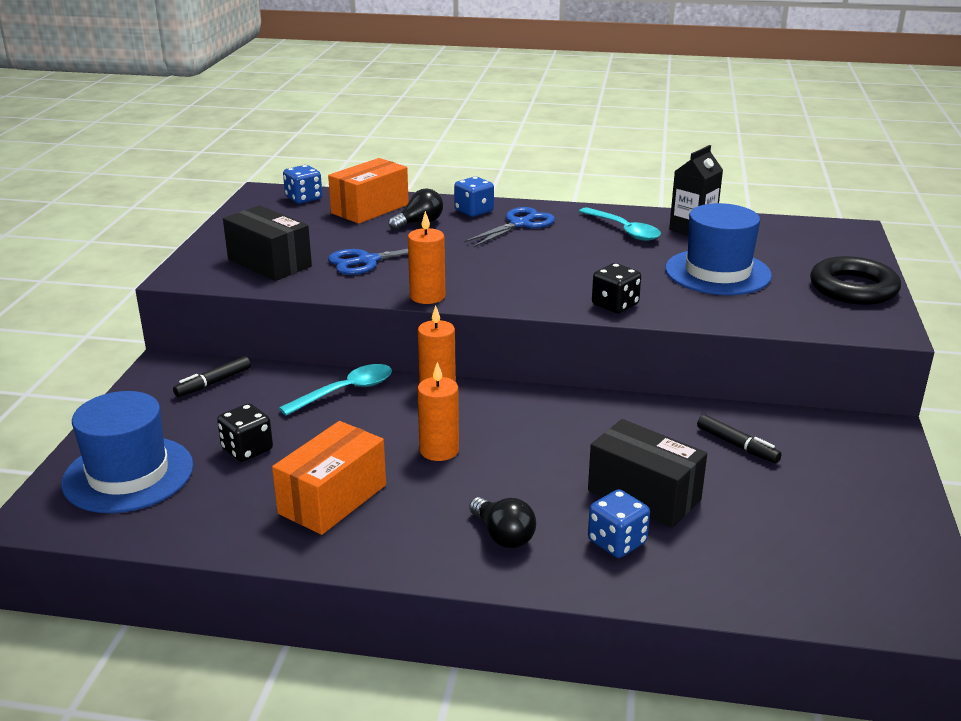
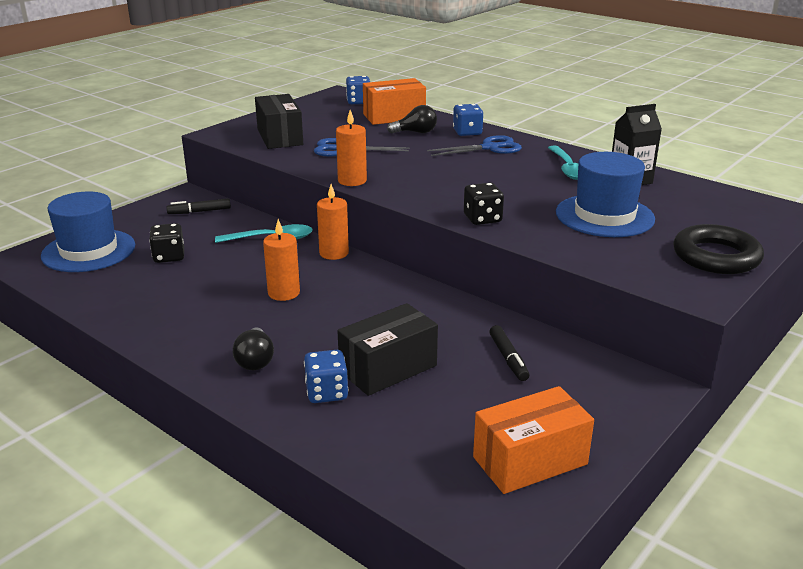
camera: 30 degrees right, 0 degrees up
orange box [272,421,386,535] -> orange box moved to [473,386,594,494]
black box [588,419,707,528] -> black box turned 75 degrees clockwise [337,303,438,396]

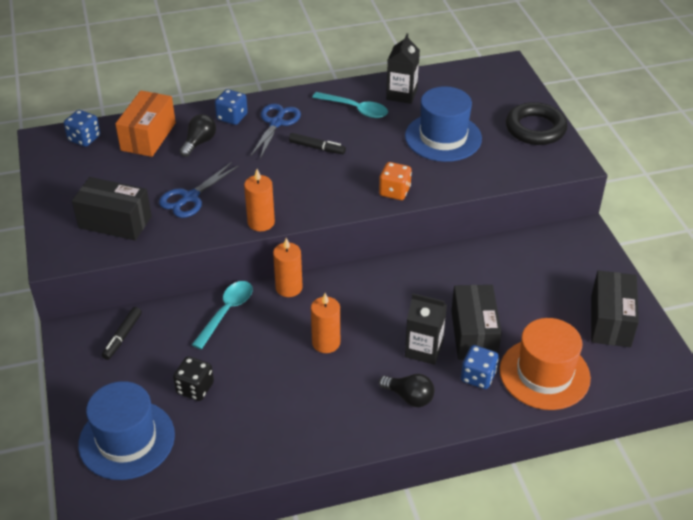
camera: 55 degrees left, 15 degrees up
black dice [464,183,504,225] -> orange dice [379,162,412,200]
orange box [473,386,594,494] -> black box [591,270,639,347]
black marker [489,325,530,381] -> black marker moved to [289,133,346,154]
none -> black carton [405,293,447,365]
none -> orange hat [500,318,591,410]

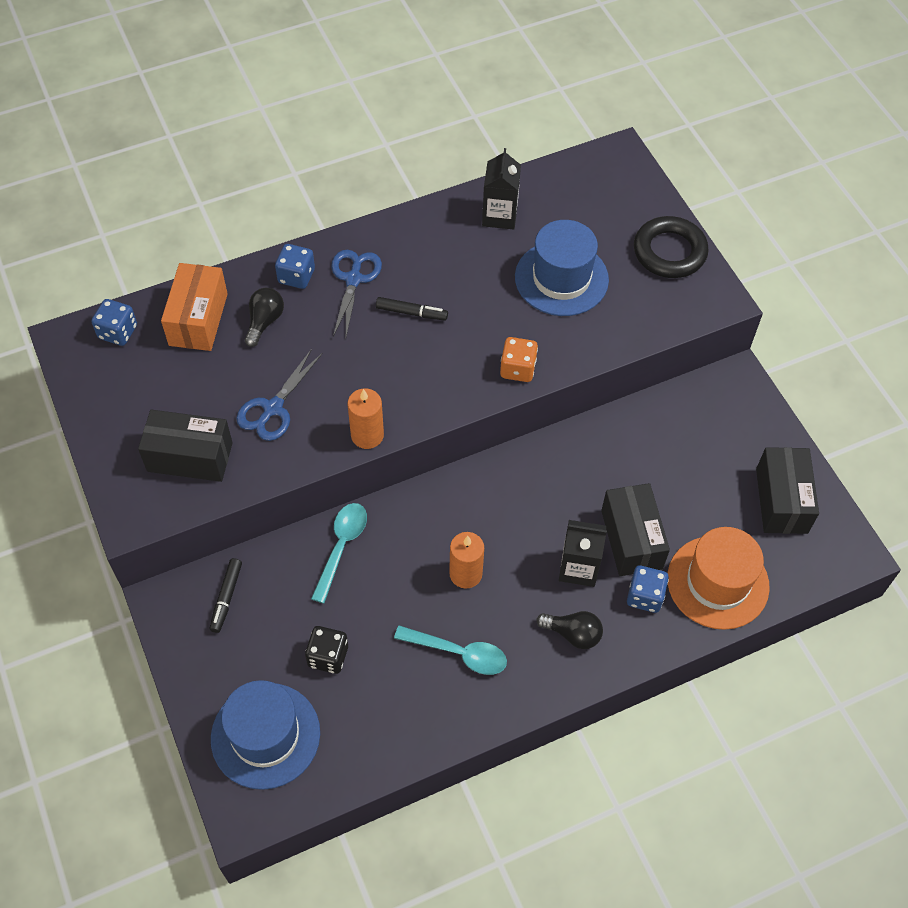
camera: 10 degrees left, 15 degrees up
orange candle [273,238,303,297] -> none
turquoise spoon [312,92,388,118] -> turquoise spoon moved to [394,626,507,675]

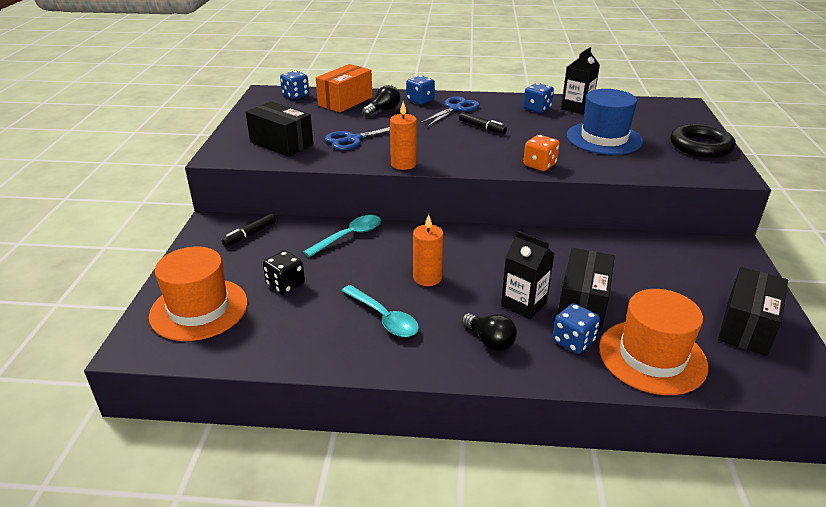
camera: 30 degrees right, 25 degrees down
blue hat [211,680,320,790] -> orange hat [149,247,248,341]
none -> blue dice [523,83,554,113]

